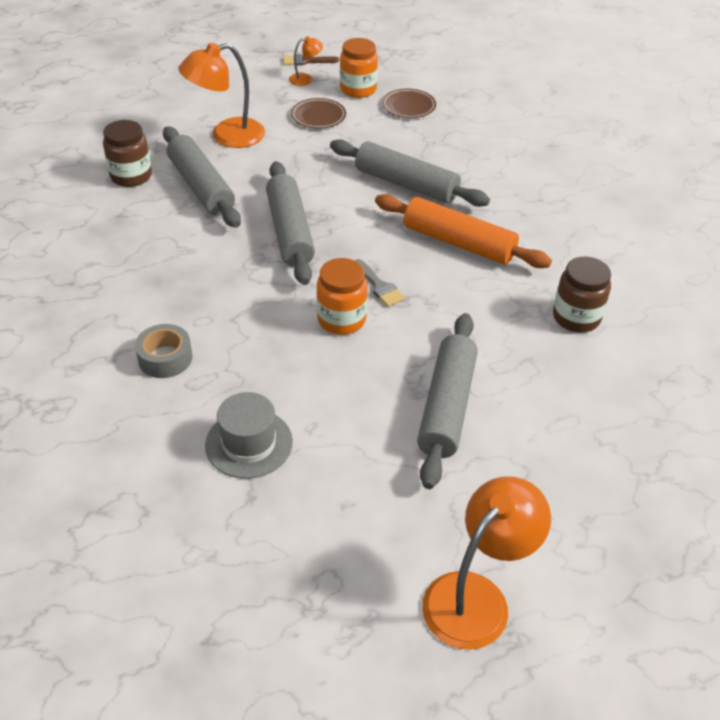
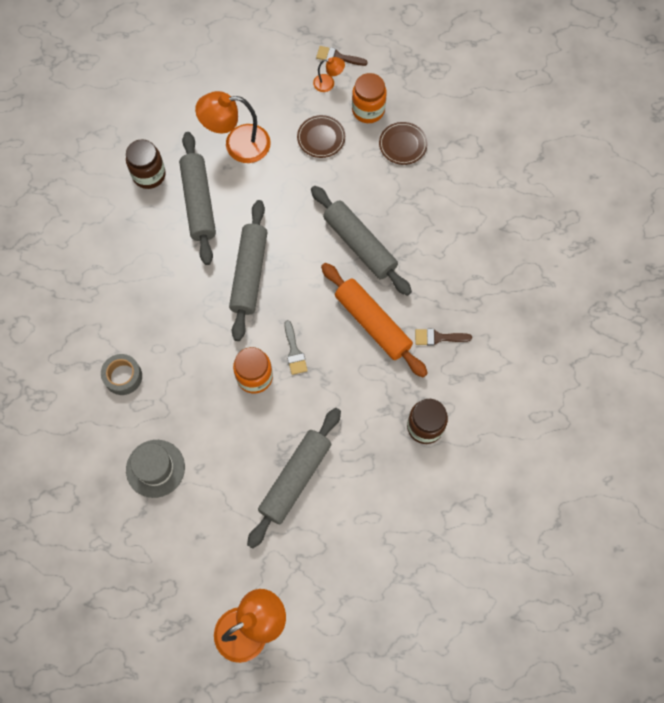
camera: 20 degrees right, 25 degrees up
none -> brown brush [415,329,472,346]

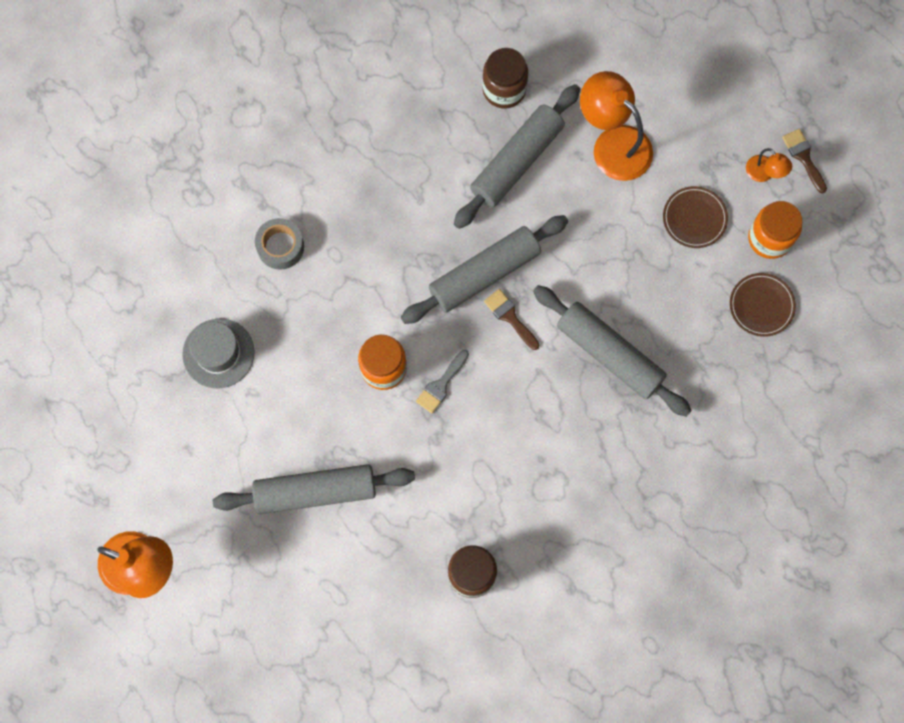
camera: 50 degrees right, 5 degrees up
grey rolling pin [311,186,412,296] -> grey rolling pin turned 60 degrees counterclockwise [533,285,692,417]
orange rolling pin [321,263,428,377] -> none
brown brush [415,329,472,346] -> brown brush moved to [484,289,540,350]

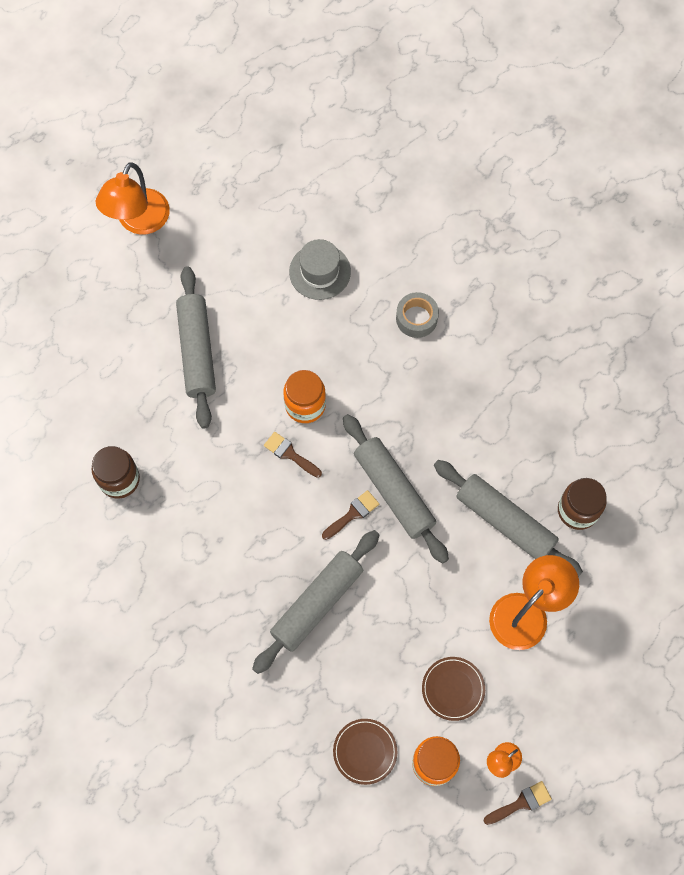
camera: 90 degrees right, 5 degrees down
grey brush [416,350,469,413] -> brown brush [264,432,322,478]

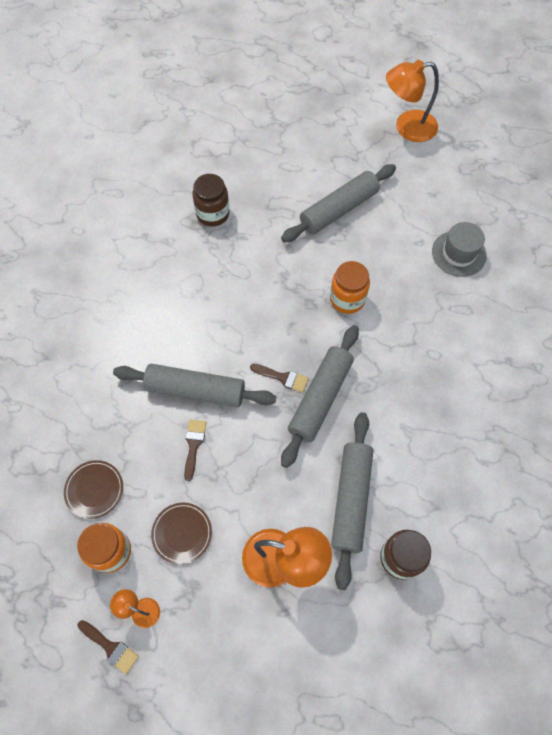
camera: 60 degrees right, 5 degrees down
brown brush [264,432,322,478] -> brown brush moved to [184,420,207,481]
grey tape [396,292,439,338] -> none

